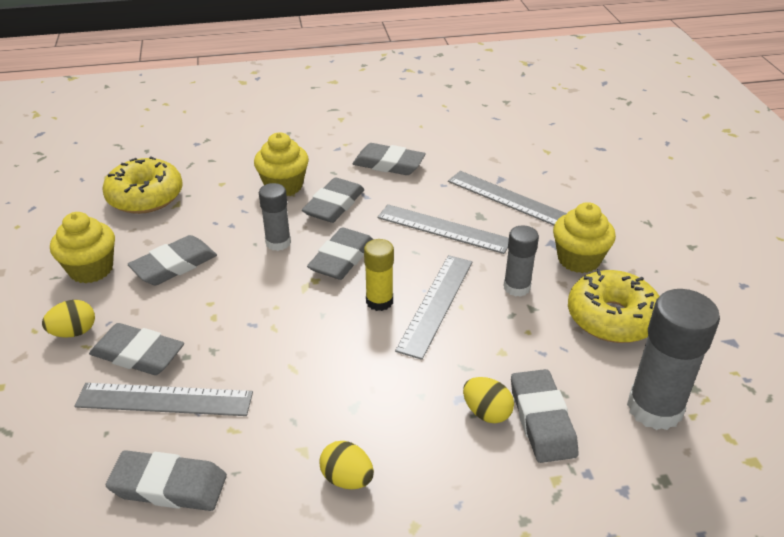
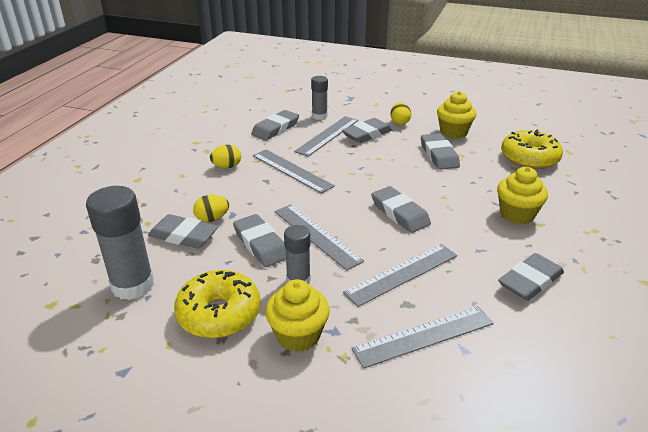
camera: 120 degrees right, 5 degrees down
grey glue stick [259,183,291,251] -> grey glue stick moved to [311,76,328,120]
grey eraser [302,177,364,223] -> grey eraser moved to [233,214,286,267]
yellow glue stick [364,239,394,311] -> none
none -> grey ruler [253,150,335,194]

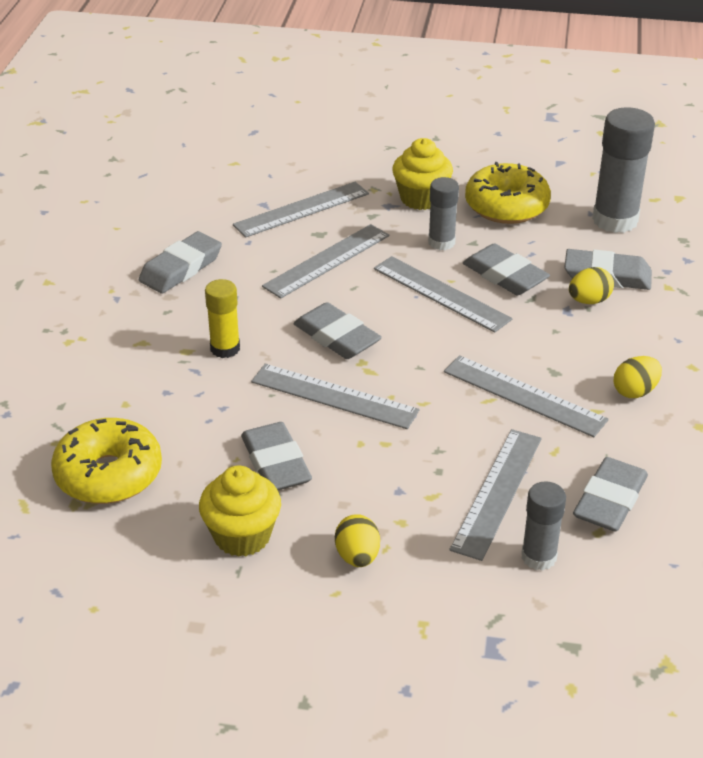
camera: 170 degrees right, 5 degrees up
grey eraser [342,118,392,143] -> none
yellow cupcake [497,167,548,224] -> none
none -> yellow glue stick [205,279,240,358]
none -> grey ruler [251,364,419,429]

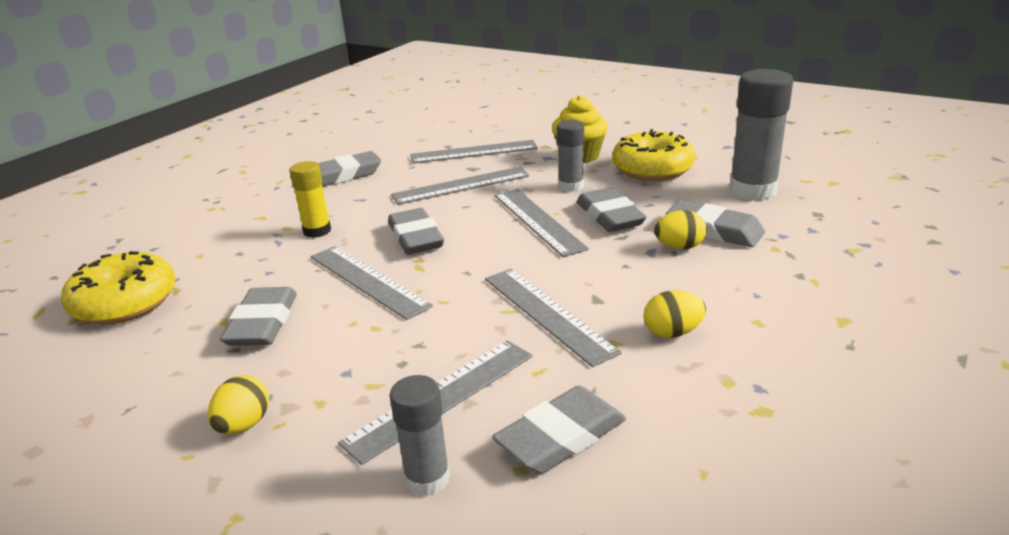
camera: 25 degrees right, 10 degrees down
yellow cupcake [199,466,281,557] -> none

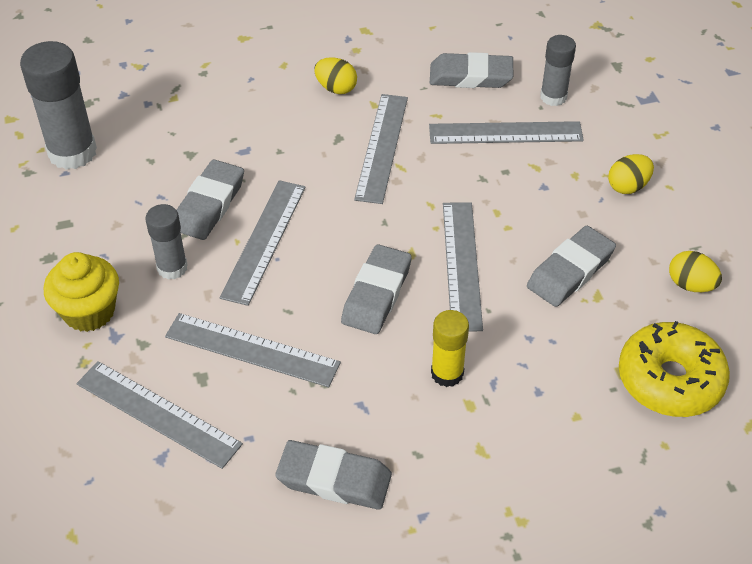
camera: 140 degrees left, 20 degrees up
yellow donut [612,129,695,181] -> none
yellow egg [654,210,707,249] -> yellow egg moved to [669,251,722,292]
grey eraser [666,200,765,247] -> none

